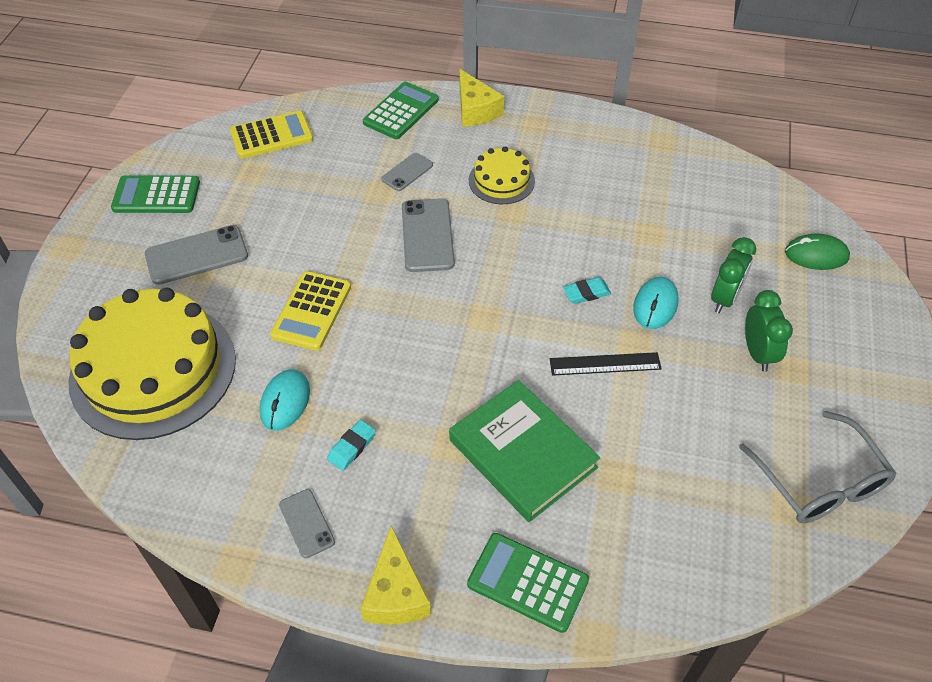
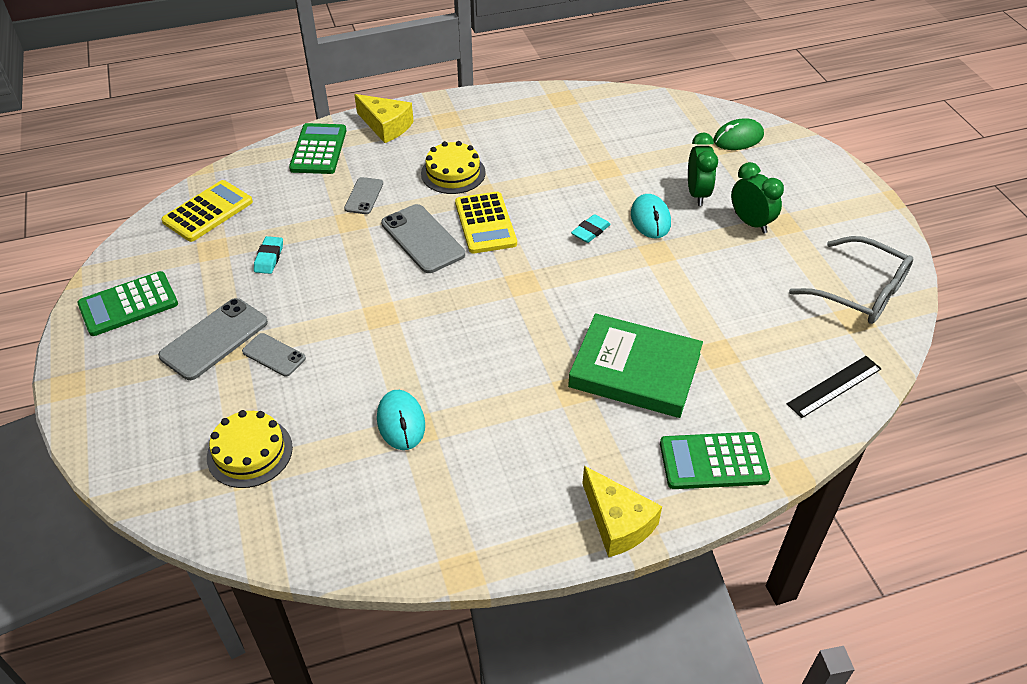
camera: 30 degrees left, 5 degrees down
yellow cake [68,287,236,440] -> yellow cake [207,410,293,488], size x0.48
yellow calculator [270,271,351,351] -> yellow calculator moved to [455,192,517,254]
grey phone [279,489,335,558] -> grey phone moved to [242,333,306,377]
turquoise eraser [327,420,376,471] -> turquoise eraser moved to [254,236,283,274]
black ruler [550,352,662,376] -> black ruler moved to [787,356,882,418]

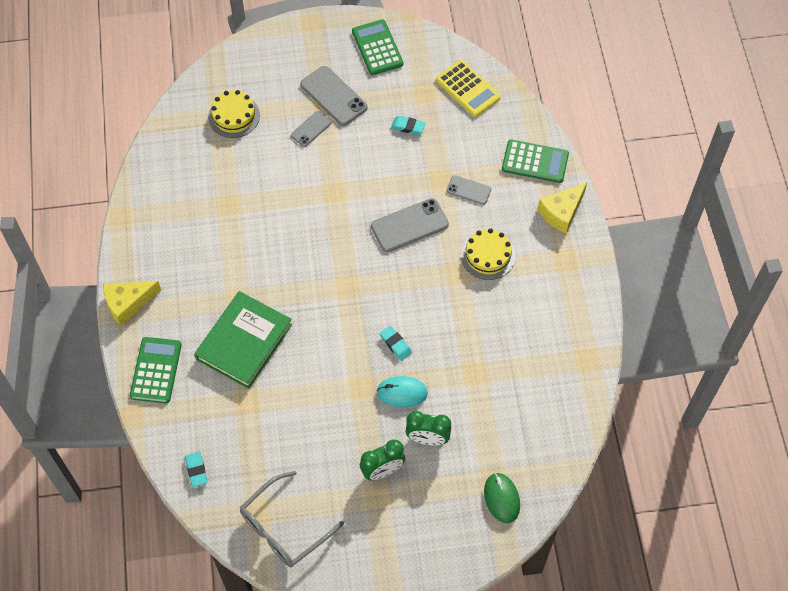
camera: 100 degrees right, 15 degrees up
turquoise mouse [377,390,425,450] -> none
yellow calculator [455,192,517,254] -> none
black ruler [787,356,882,418] -> turquoise eraser [185,452,208,487]

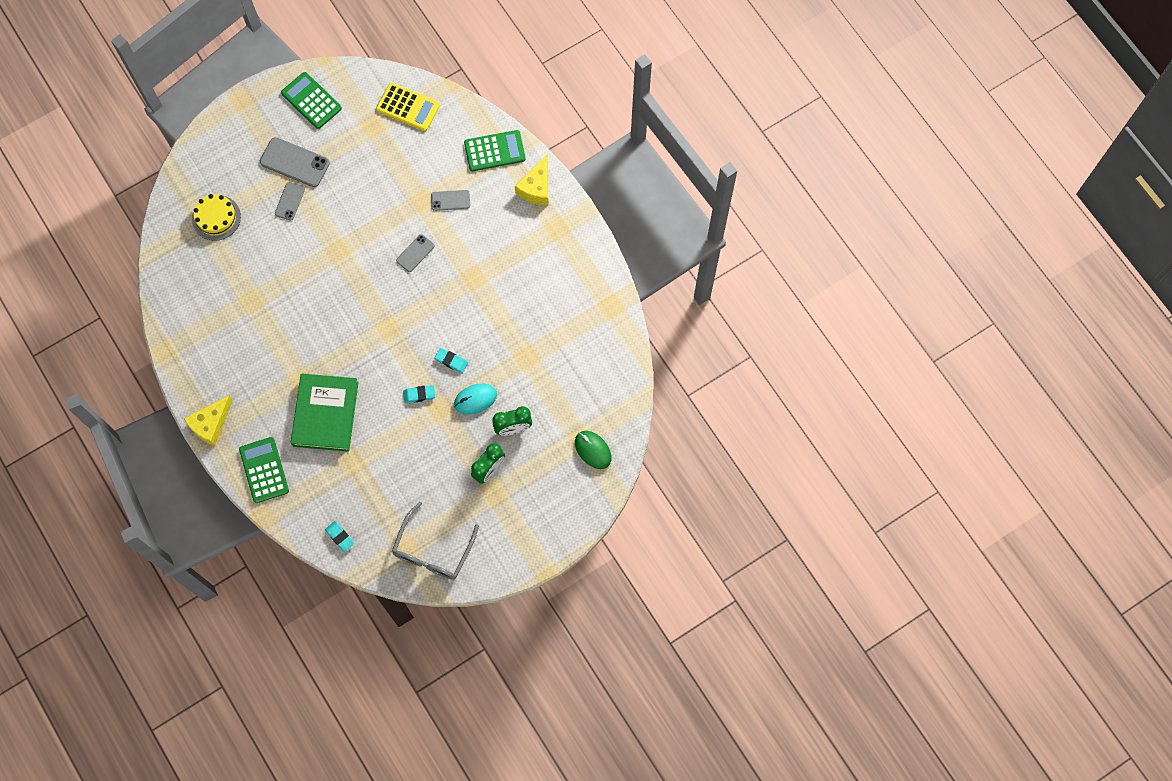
camera: 25 degrees left, 10 degrees up
grey phone [371,198,449,252] -> grey phone [396,234,435,272], size x0.59
turquoise eraser [391,116,426,135] -> turquoise eraser moved to [403,385,436,403]
yellow cake [461,228,515,280] -> none

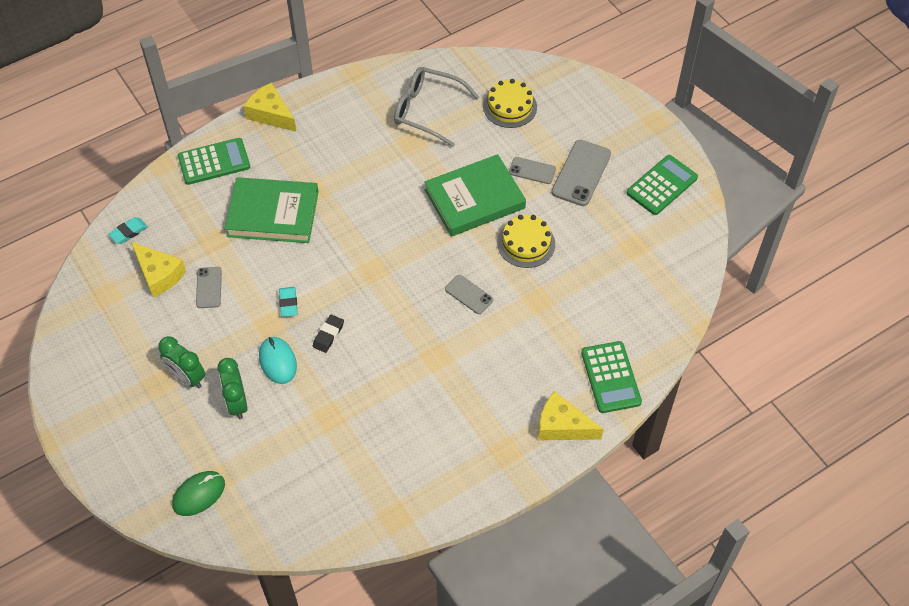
camera: 90 degrees right, 15 degrees down
yellow calculator [376,83,440,131] -> none
grey glasses [392,502,479,580] -> grey glasses moved to [394,67,479,147]
grey phone [431,190,470,211] -> grey phone moved to [196,267,222,308]
turquoise eraser [434,348,468,373] -> black eraser [313,314,344,353]
none -> yellow cheese [131,242,186,297]
none -> green book [424,154,526,237]
none -> yellow cake [497,215,555,268]

